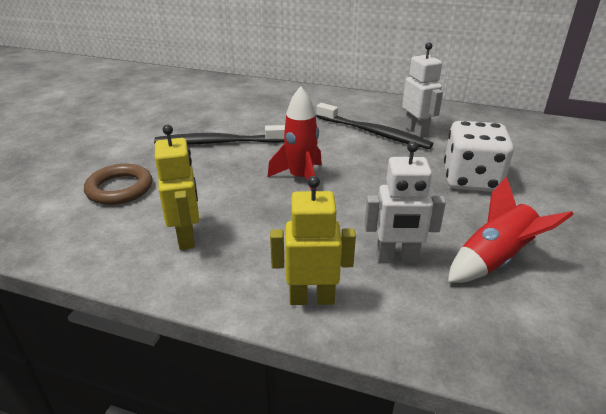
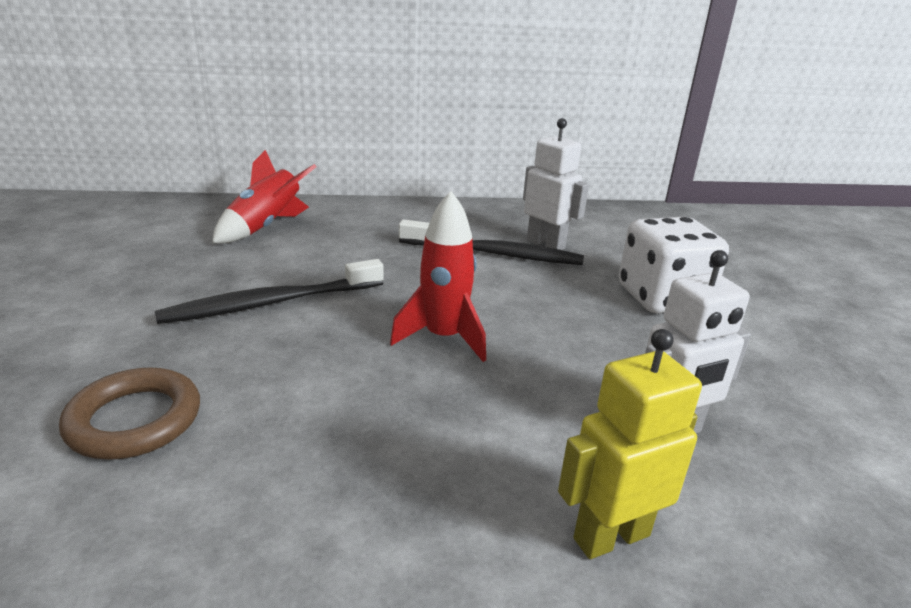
camera: 25 degrees left, 5 degrees down
yellow robot [155,125,199,250] -> none
red rocket [448,177,574,283] -> red rocket moved to [212,150,316,243]

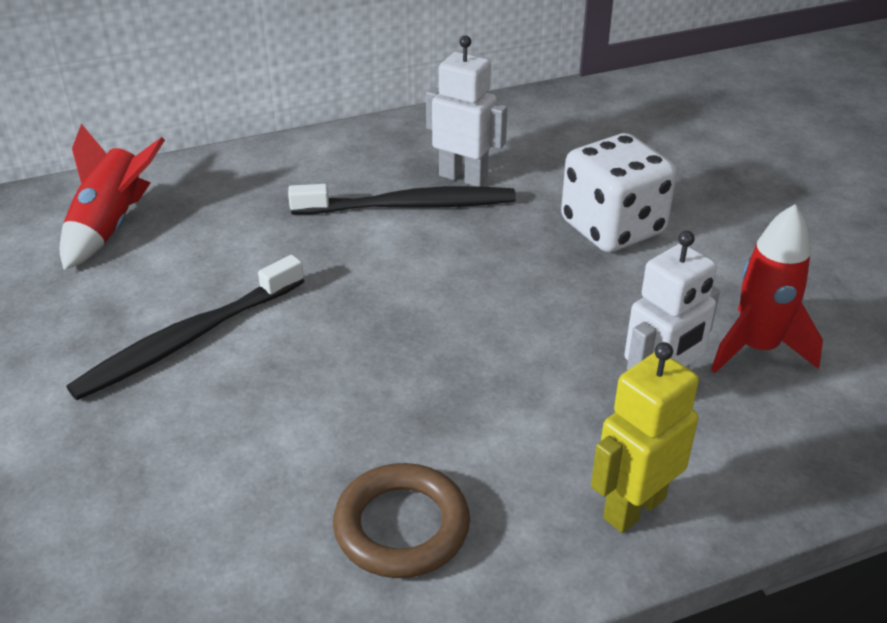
camera: 15 degrees left, 10 degrees up
brown ring [59,367,200,460] -> brown ring moved to [333,463,470,578]
red rocket [390,191,486,362] -> red rocket moved to [711,204,823,373]

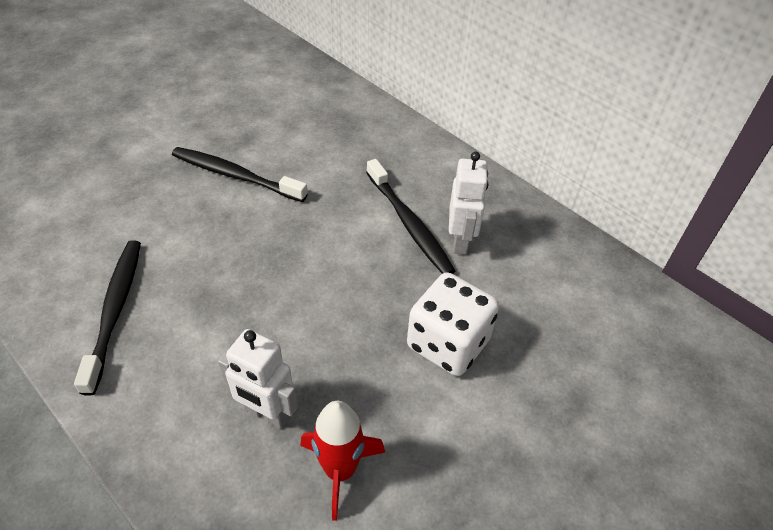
camera: 65 degrees right, 10 degrees up
red rocket [60,124,165,270] -> none
brown ring [333,463,470,578] -> black toothbrush [74,240,141,395]
yellow robot [591,342,699,533] -> none

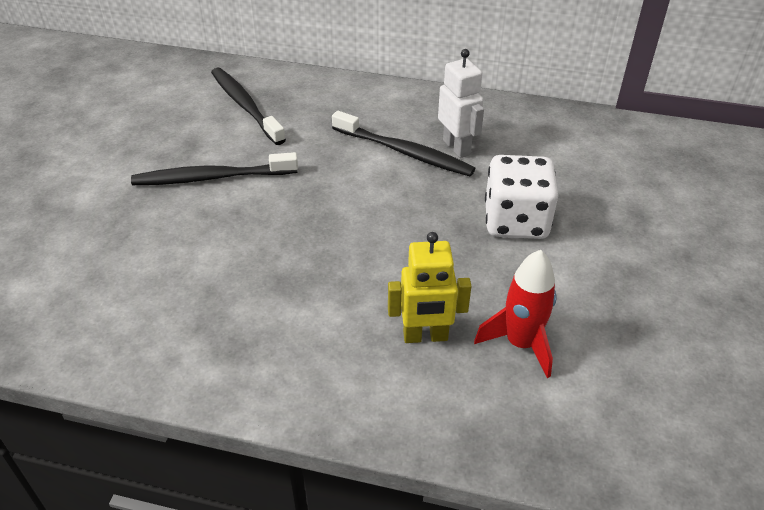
camera: 30 degrees left, 5 degrees down
black toothbrush [74,240,141,395] -> black toothbrush moved to [211,68,286,145]
white robot [218,329,298,429] -> yellow robot [388,232,471,343]

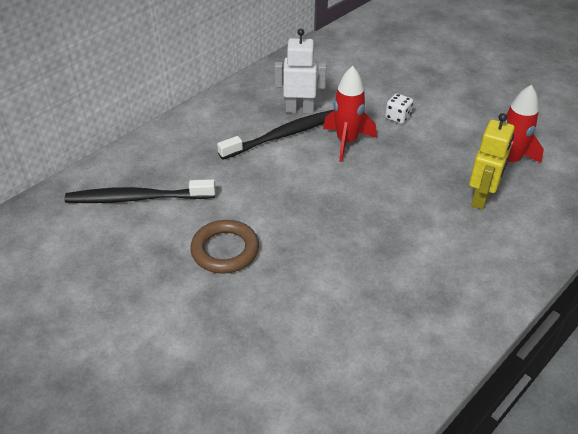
camera: 60 degrees left, 0 degrees up
black toothbrush [131,152,298,185] -> brown ring [190,220,259,274]
white dice [485,155,558,239] -> white dice [385,93,413,124], size x0.45
none -> red rocket [323,66,377,162]

